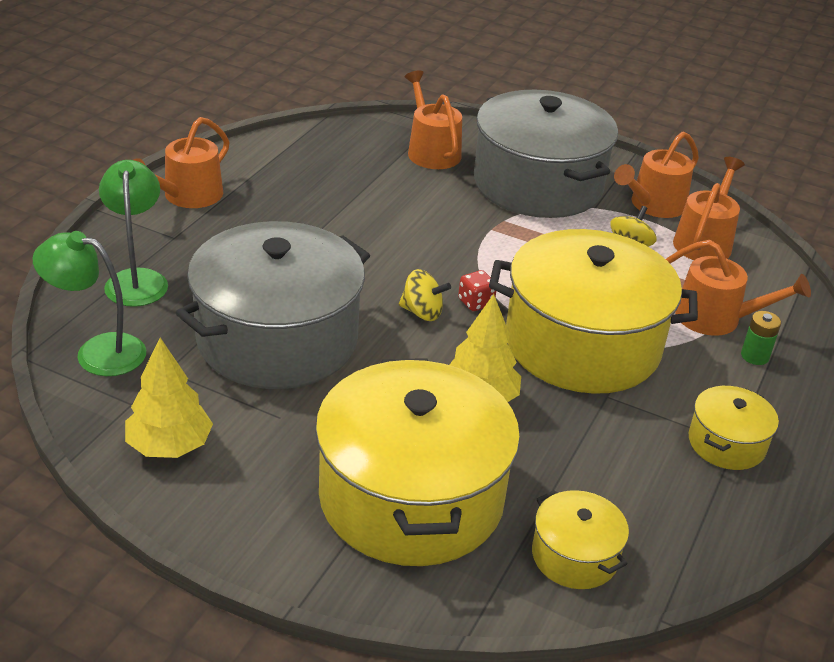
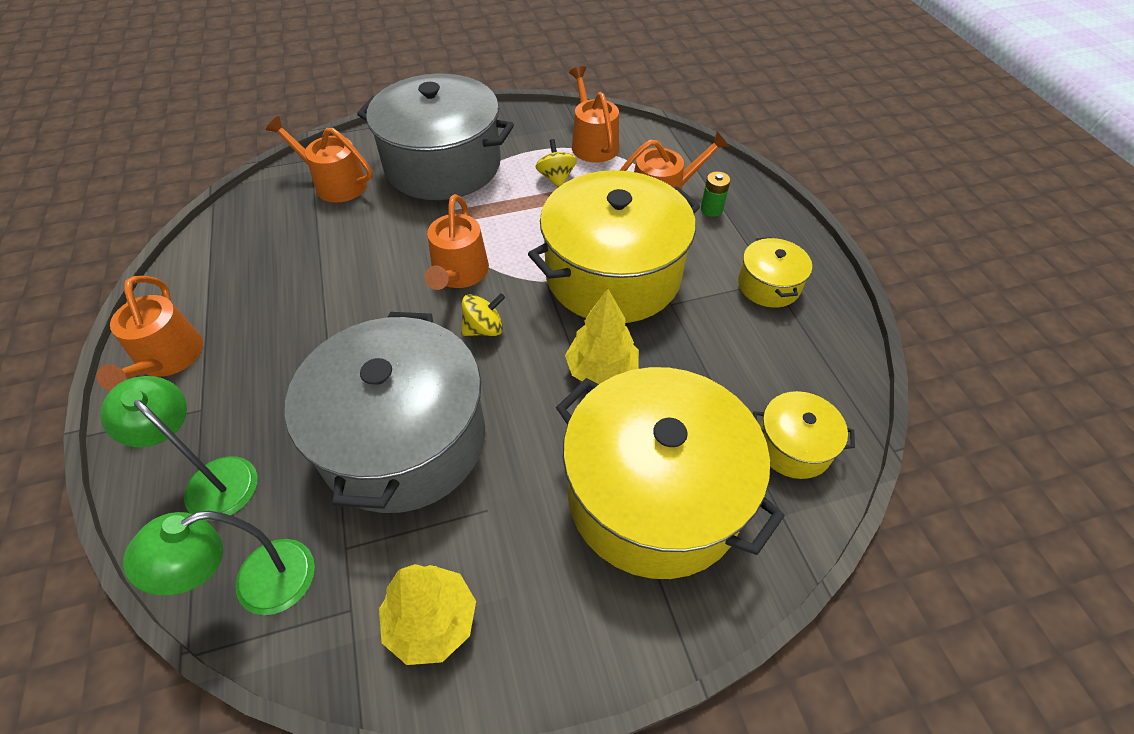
camera: 40 degrees left, 15 degrees up
red dice [458,270,496,311] -> none
orange watering can [614,132,699,218] -> orange watering can moved to [425,194,489,290]

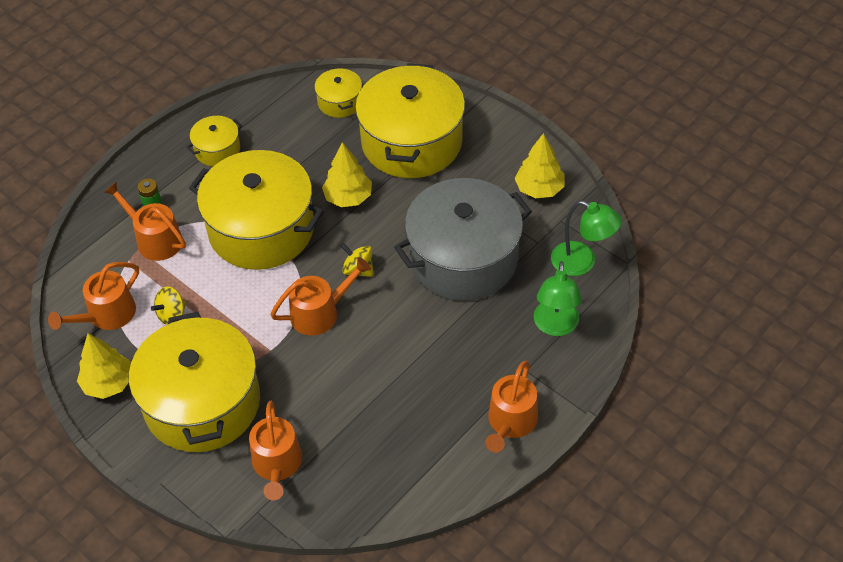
camera: 120 degrees left, 0 degrees up
orange watering can [96,276,203,391] -> orange watering can turned 150 degrees clockwise [485,361,538,453]
grey pot [357,74,514,200] -> yellow pot [129,312,260,452]
none -> yellow tree [77,333,131,399]

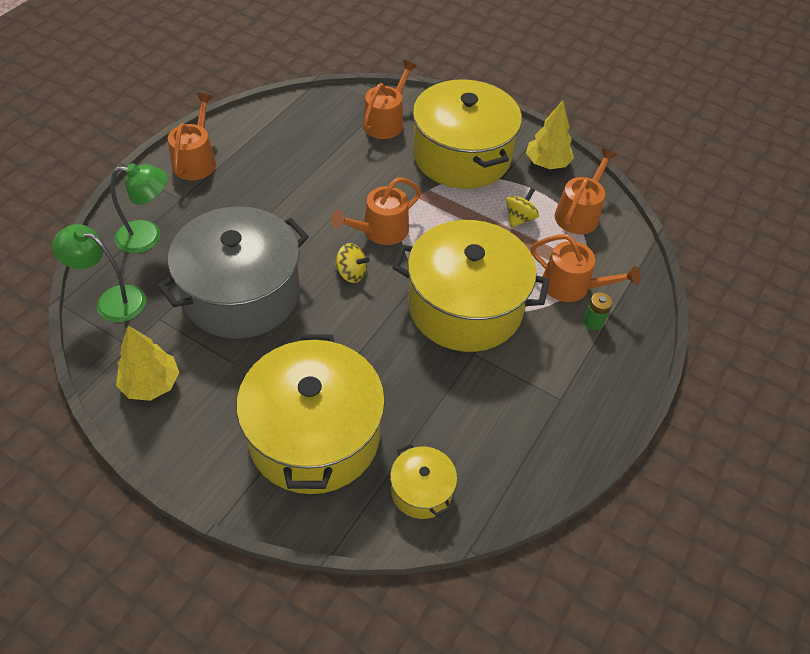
camera: 165 degrees right, 0 degrees up
yellow pot [187,116,242,166] -> none
orange watering can [249,401,302,500] -> orange watering can turned 45 degrees clockwise [363,60,417,139]
yellow tree [322,142,372,207] -> none
green lamp [534,261,582,336] -> green lamp turned 90 degrees clockwise [111,163,168,253]

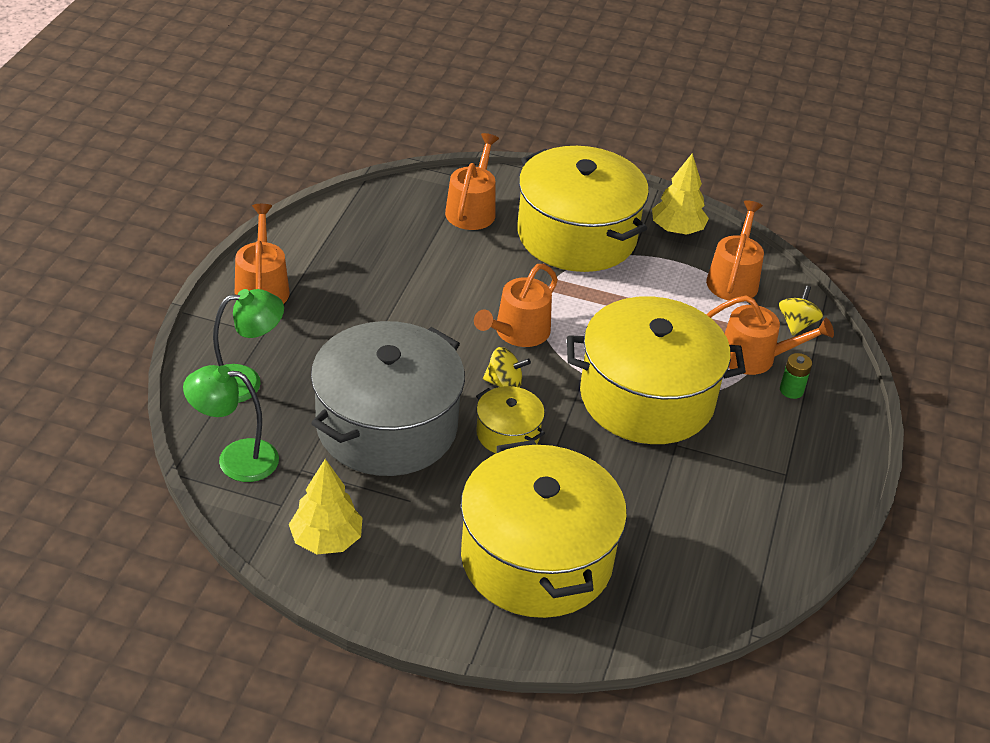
camera: 15 degrees left, 10 degrees down
yellow pot [390,444,457,519] -> yellow pot moved to [476,386,545,453]
yellow spinning top [506,188,539,228] -> yellow spinning top moved to [779,286,823,336]

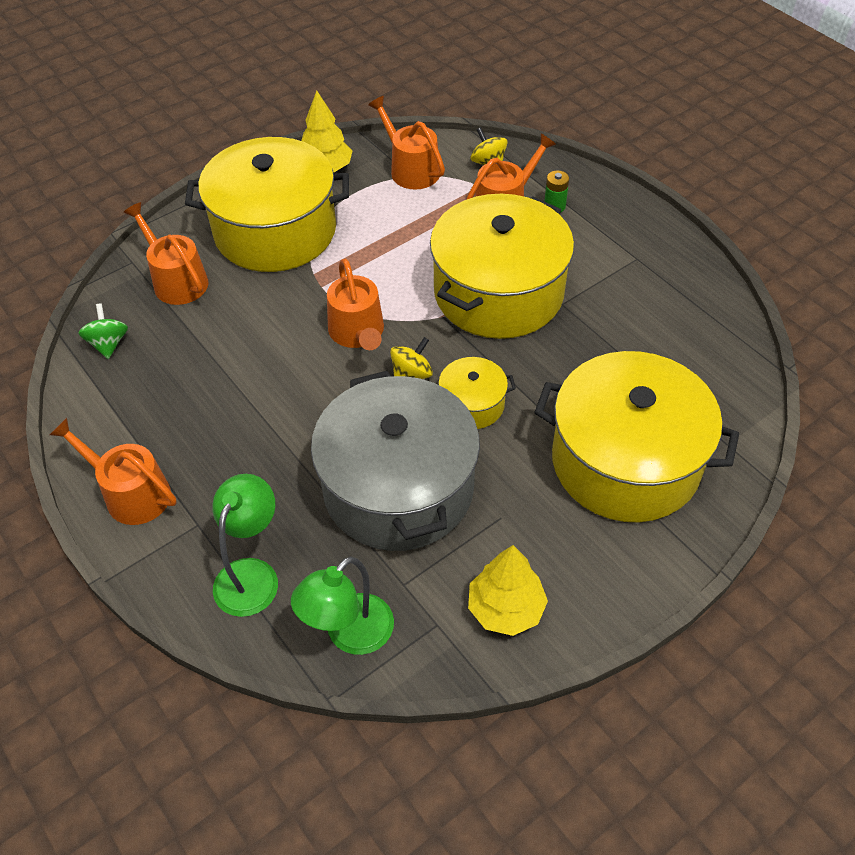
camera: 50 degrees left, 10 degrees up
none -> green spinning top [78,303,128,359]

